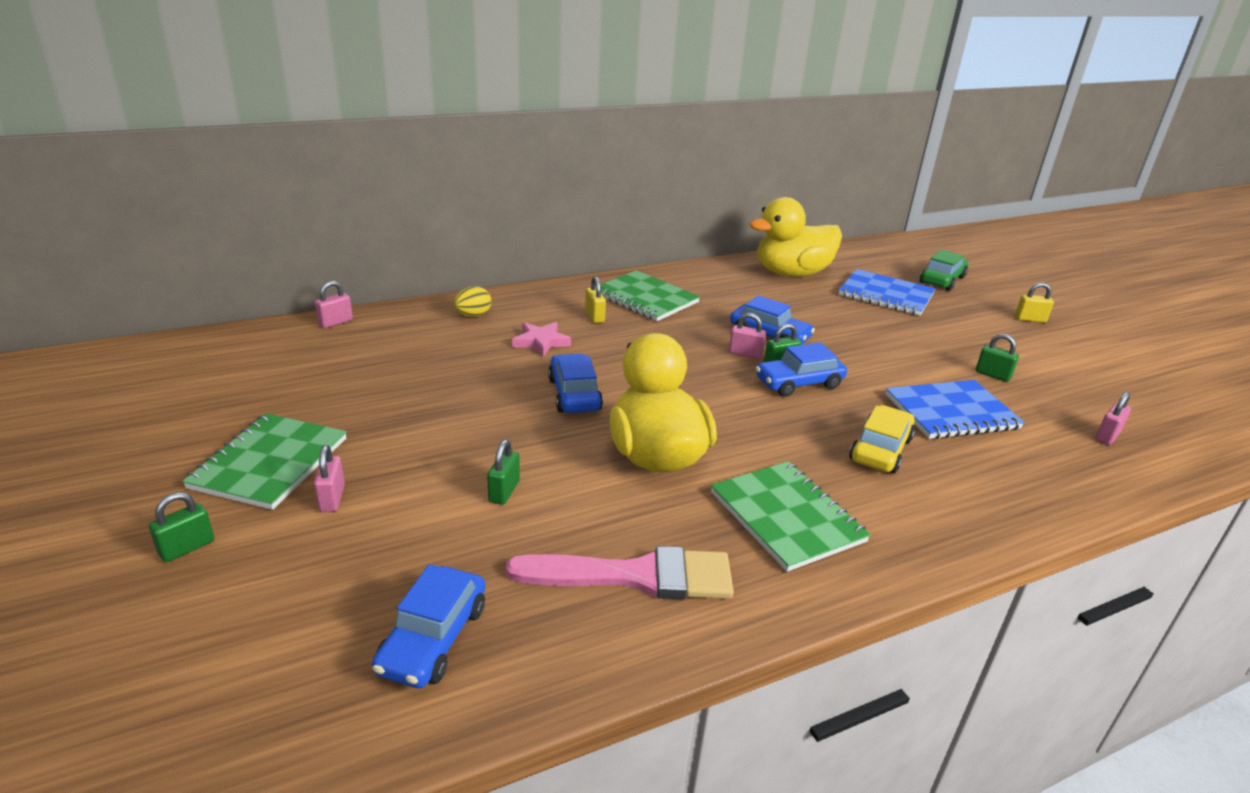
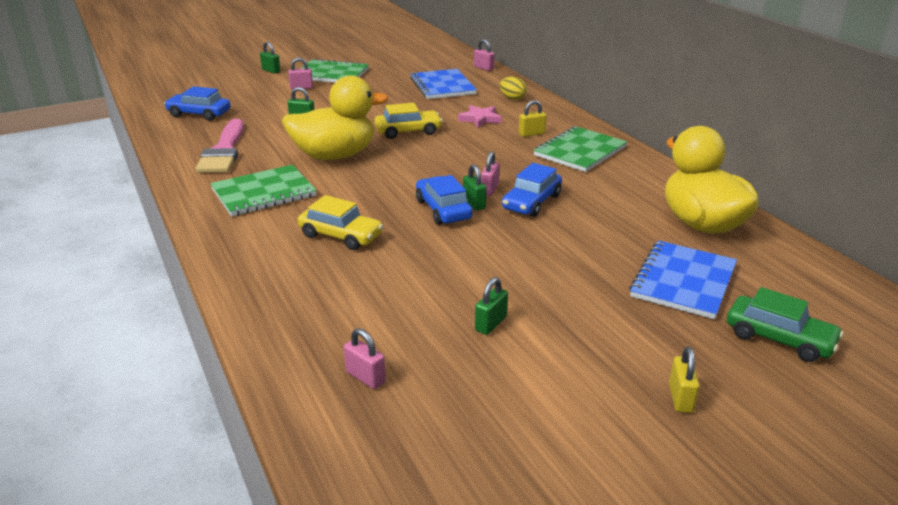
camera: 90 degrees right, 0 degrees up
blue car [548,354,603,413] -> yellow car [374,103,443,139]
blue notebook [886,380,1025,439] -> blue notebook moved to [410,69,477,99]

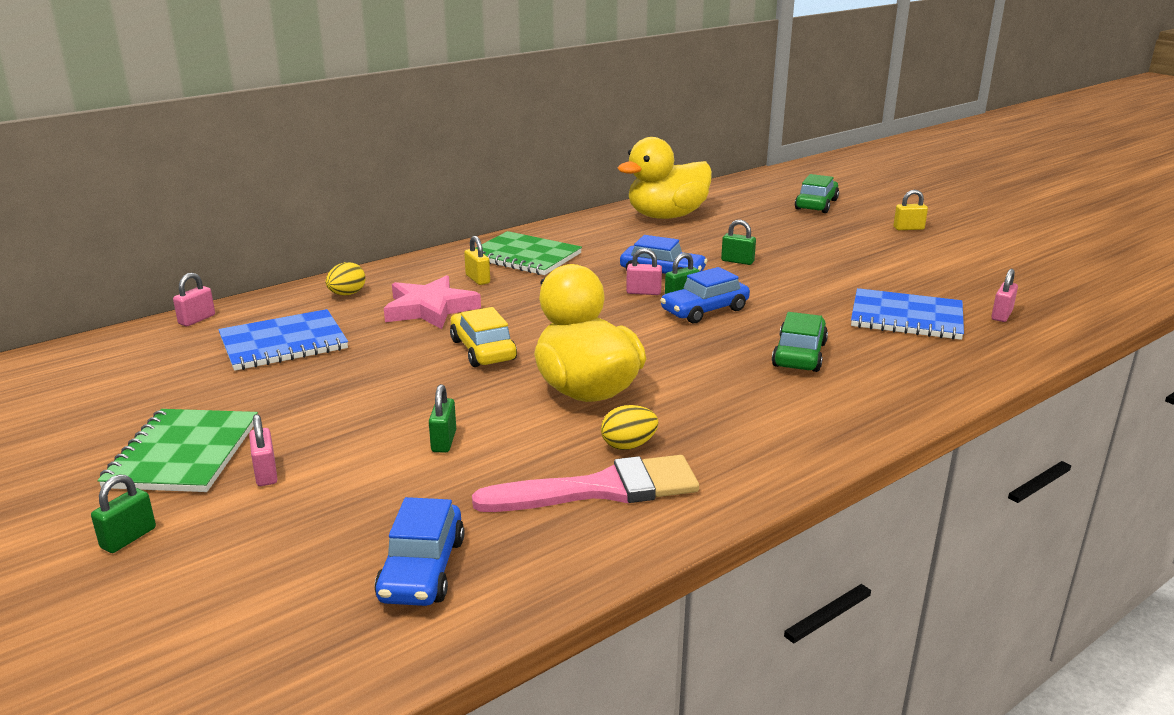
camera: 100 degrees left, 5 degrees down
green notebook [210,165,317,216] -> none
yellow car [298,195,383,250] -> green car [772,312,828,372]
pink star [458,105,502,128] -> pink star [384,275,481,329], size x1.55
green padlock [475,277,508,335] -> green padlock moved to [721,220,756,265]
blue notebook [629,241,737,319] -> blue notebook moved to [851,288,964,340]
none -> yellow egg [601,405,658,450]

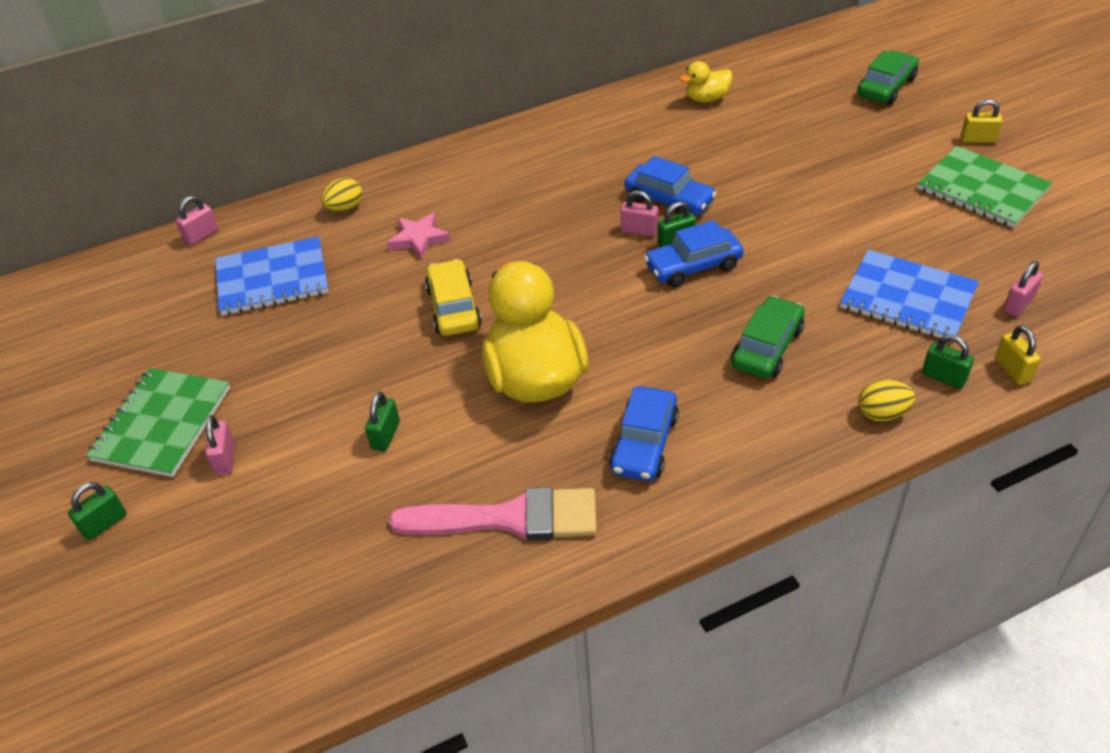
camera: 15 degrees right, 20 degrees up
blue car [375,497,464,606] -> blue car moved to [609,386,679,481]
pink star [384,275,481,329] -> pink star [387,212,451,260], size x0.65
yellow padlock [464,236,490,285] -> yellow padlock moved to [995,325,1041,385]
green notebook [476,231,582,275] -> green notebook moved to [918,146,1052,228]
yellow egg [601,405,658,450] -> yellow egg moved to [858,380,915,422]
yellow duck [618,137,712,219] -> yellow duck [679,61,733,103], size x0.47
green padlock [721,220,756,265] -> green padlock moved to [922,335,974,389]

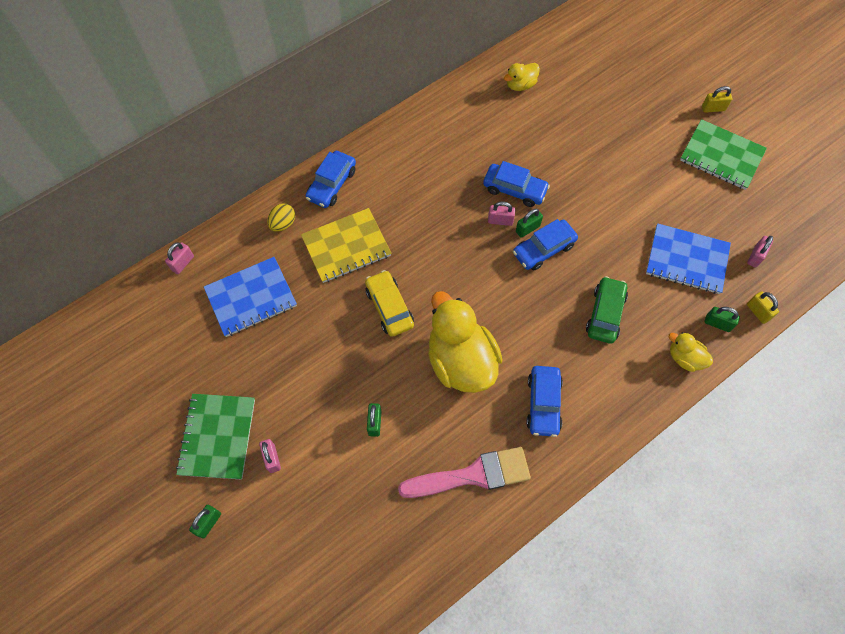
camera: 15 degrees left, 20 degrees up
pink star [387,212,451,260] -> yellow notebook [301,208,392,283]
green car [857,50,919,105] -> none
yellow egg [858,380,915,422] -> yellow duck [669,332,713,372]
none -> blue car [306,151,356,208]

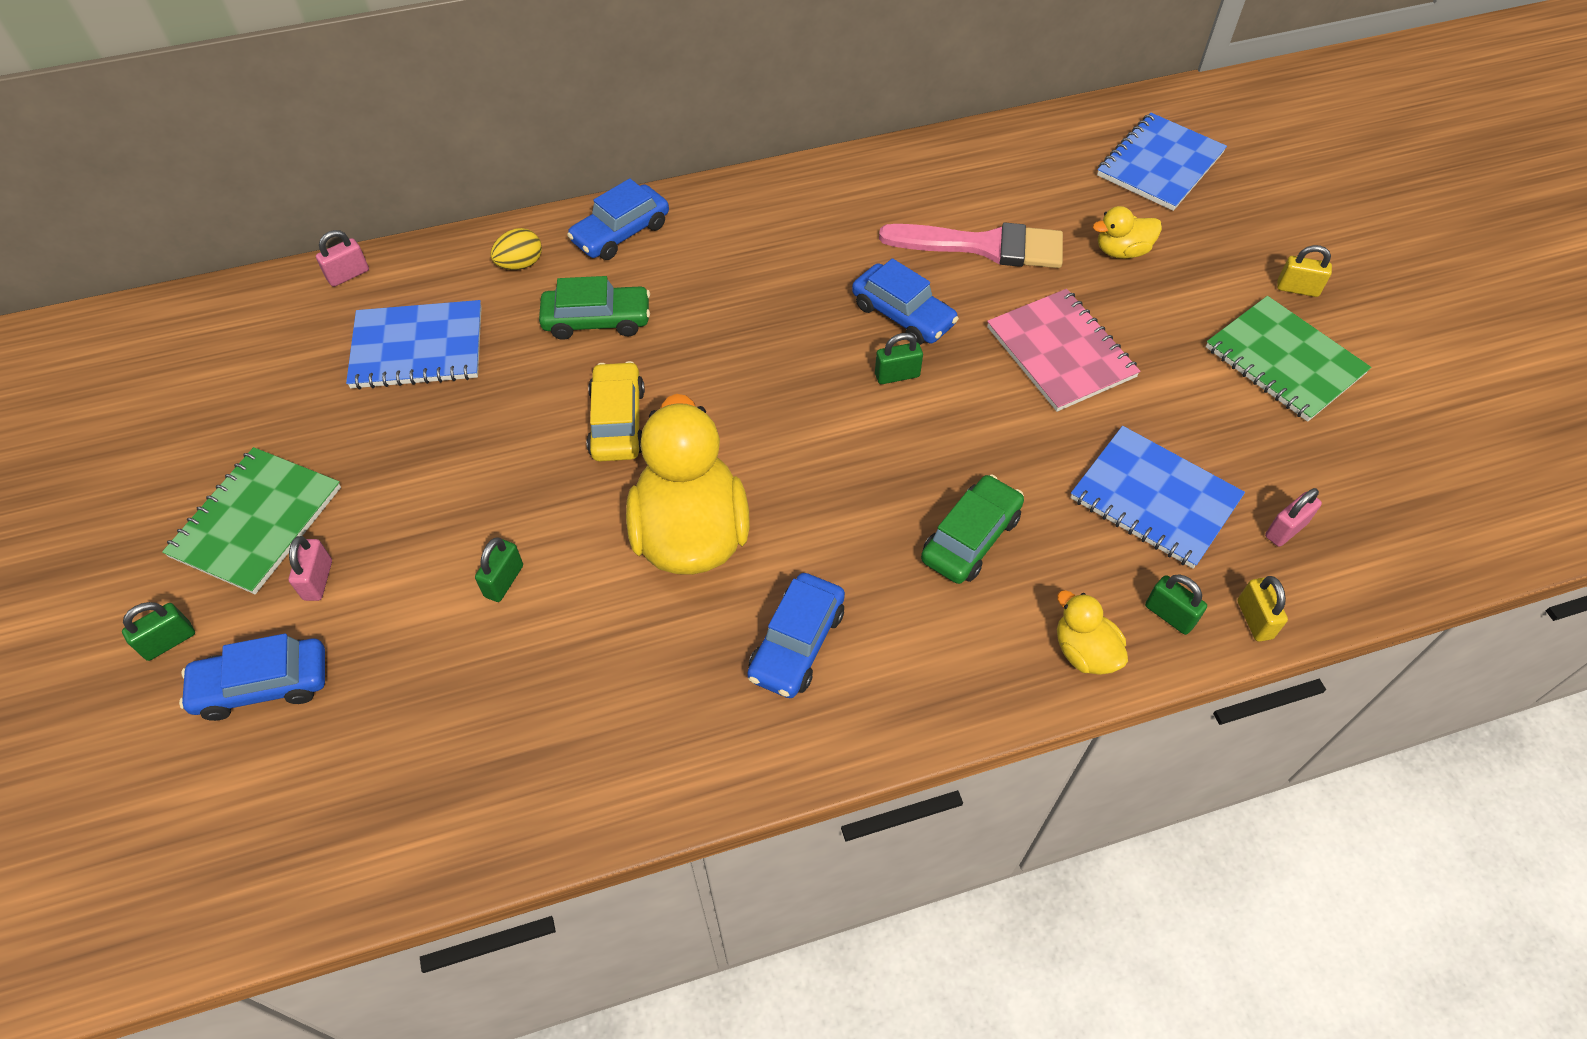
camera: 20 degrees right, 10 degrees down
yellow notebook [301,208,392,283] -> green car [539,276,650,340]
pink brush [398,447,531,498] -> pink brush moved to [879,223,1063,268]
pink padlock [488,202,515,226] -> none
yellow duck [504,63,540,91] -> yellow duck moved to [1093,206,1162,259]
blue car [513,219,578,271] -> blue car moved to [179,634,325,721]
none -> pink notebook [987,289,1140,412]
none -> blue notebook [1097,113,1227,211]

